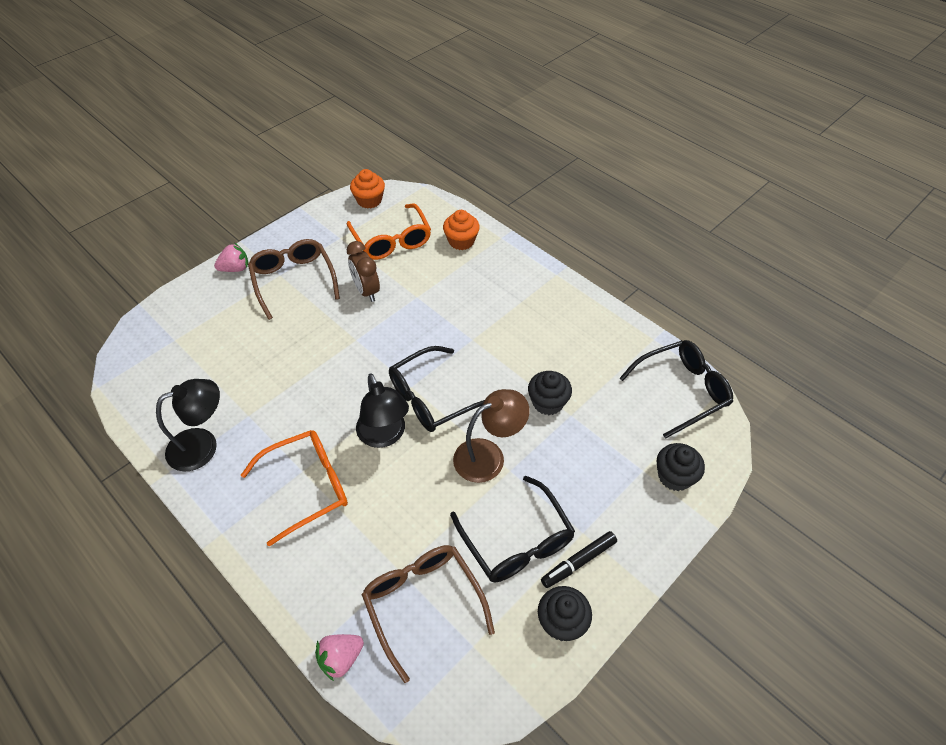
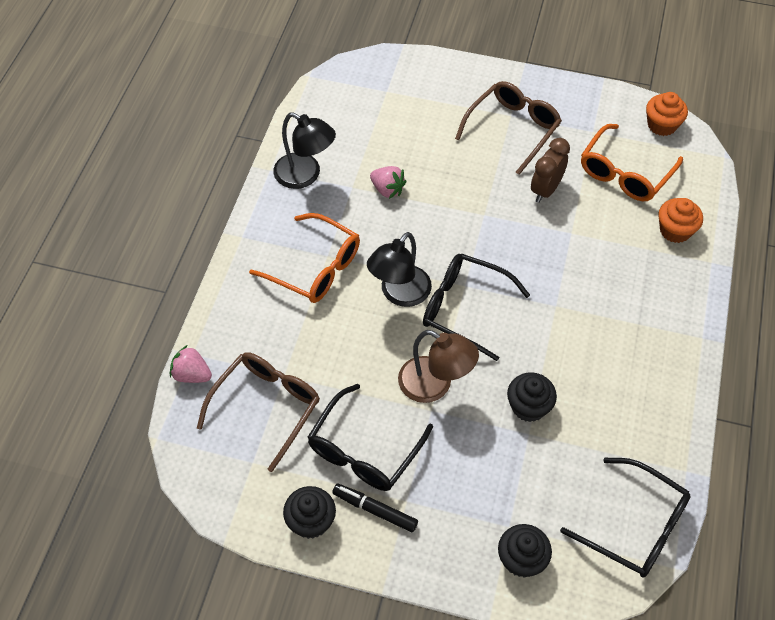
camera: 60 degrees right, 5 degrees up
pink strawberry [214,243,248,272] -> pink strawberry moved to [370,166,406,199]

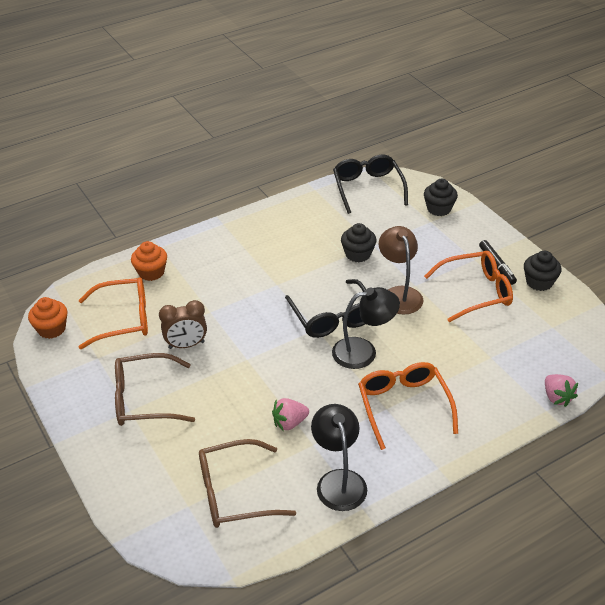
camera: 135 degrees left, 15 degrees down
brown glasses [197,353,320,472] -> brown glasses moved to [199,439,296,528]
black glasses [307,384,433,491] -> orange glasses [424,251,513,322]
pink strawberry [370,166,406,199] -> pink strawberry turned 105 degrees counterclockwise [272,398,309,431]

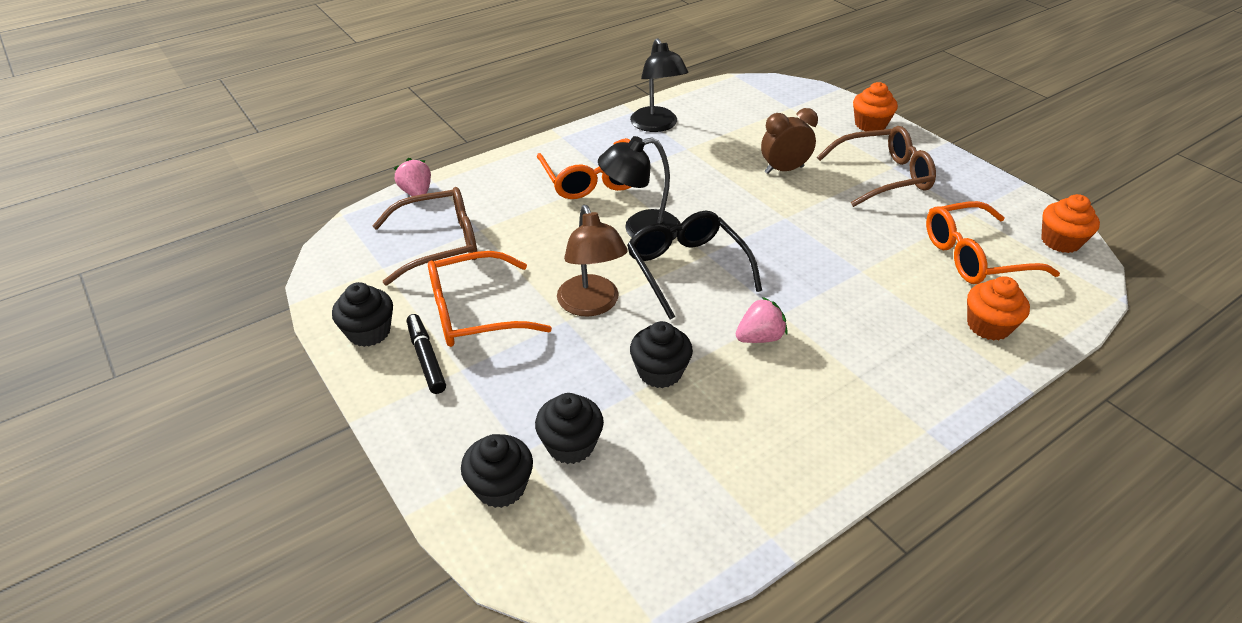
camera: 175 degrees right, 0 degrees up
brown clock [159,300,207,349] -> brown clock moved to [761,108,818,174]
brown glasses [199,439,296,528] -> brown glasses moved to [372,187,477,285]
pink strawberry [272,398,309,431] -> pink strawberry moved to [736,297,788,343]
black glasses [333,155,408,214] -> none
none -> black cupcake [535,393,604,464]
none -> orange cupcake [853,82,898,131]

